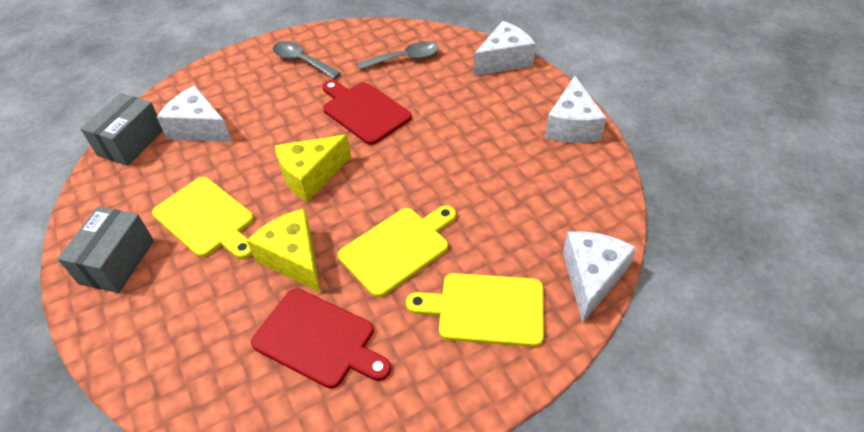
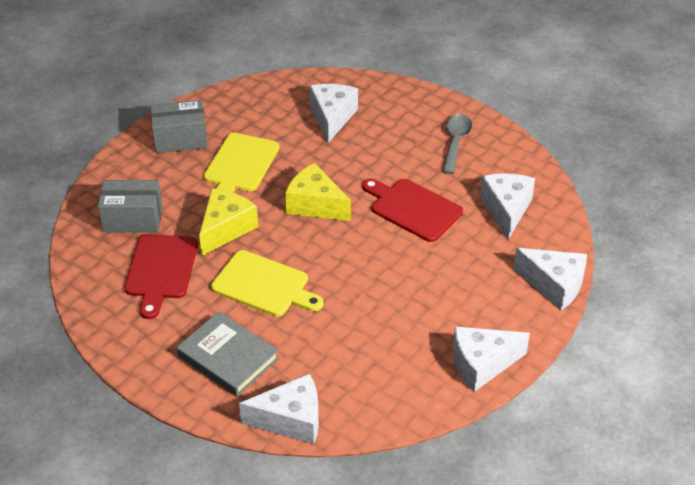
camera: 65 degrees right, 5 degrees down
grey box [81,93,163,166] -> grey box moved to [98,180,162,233]
red cutting board [323,80,412,145] -> red cutting board turned 75 degrees counterclockwise [362,178,463,242]
grey spoon [357,41,439,70] -> white cheese [480,173,535,240]
yellow cutting board [406,273,544,347] -> grey book [177,311,279,397]

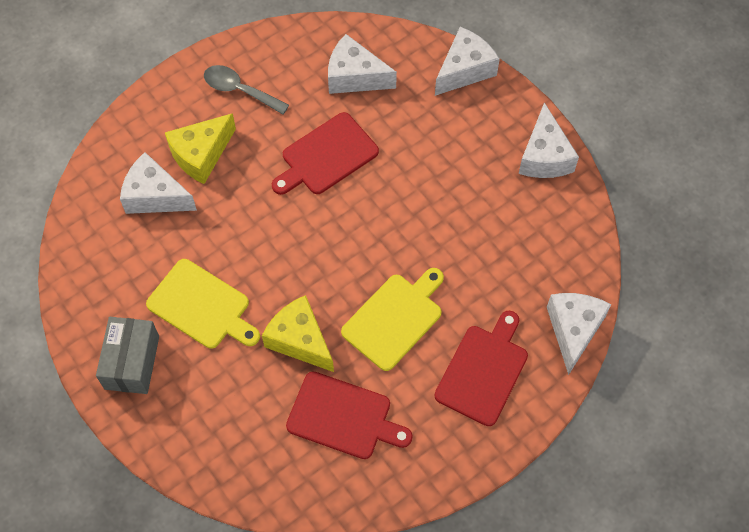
camera: 75 degrees left, 20 degrees up
grey box [98,180,162,233] -> none
grey book [177,311,279,397] -> red cutting board [434,311,528,426]
yellow cheese [285,163,351,221] -> yellow cheese moved to [165,113,236,184]

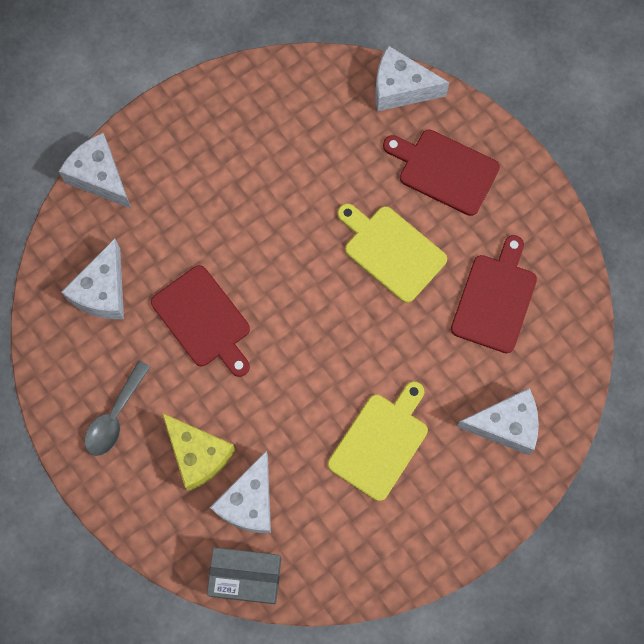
camera: 90 degrees left, 10 degrees up
grey box [96,317,159,394] -> grey box moved to [207,547,281,604]
yellow cheese [262,295,334,372] -> none
white cheese [519,102,579,178] -> white cheese moved to [457,388,539,455]

